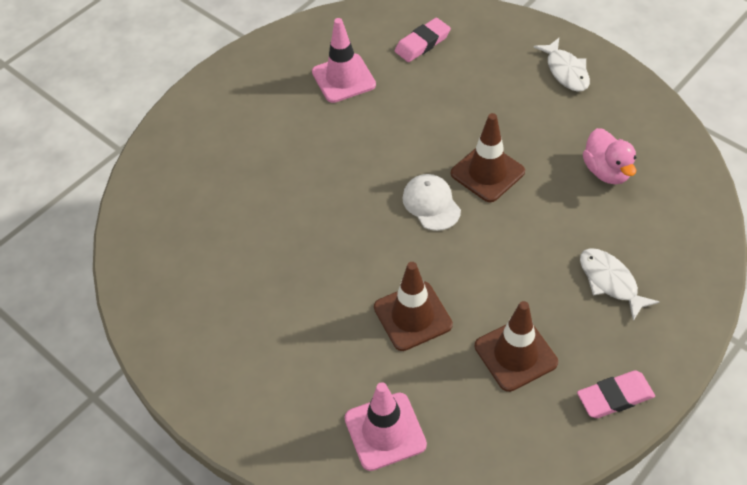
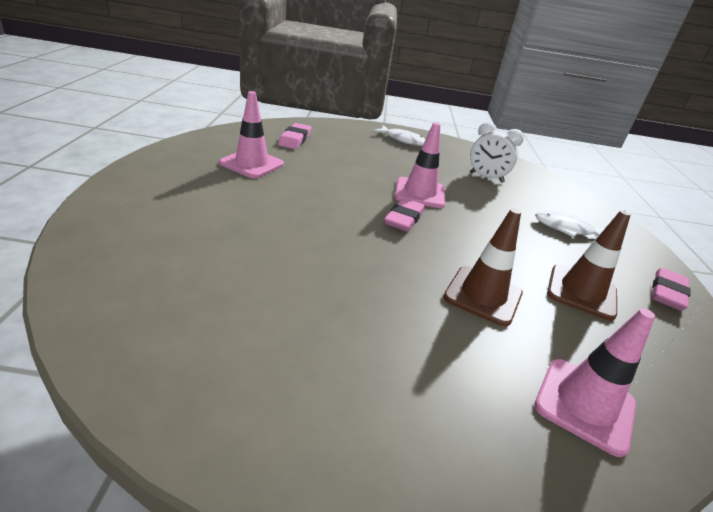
camera: 45 degrees left, 20 degrees down
white cap [402,174,461,231] -> pink eraser [384,198,425,231]
brown traffic cone [451,113,525,202] -> pink traffic cone [395,122,445,208]
pink duck [583,128,636,184] -> white clock [470,122,524,183]

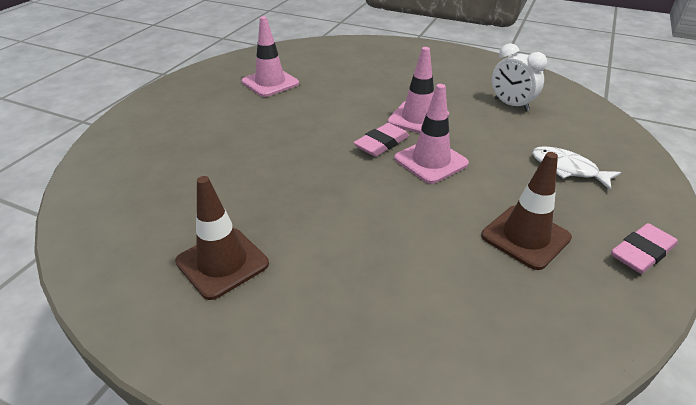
camera: 25 degrees right, 5 degrees up
pink eraser [278,123,311,149] -> none
white fish [373,125,426,146] -> none
brown traffic cone [443,208,523,326] -> brown traffic cone moved to [175,176,269,300]
pink traffic cone [535,308,655,457] -> pink traffic cone moved to [394,84,469,184]

